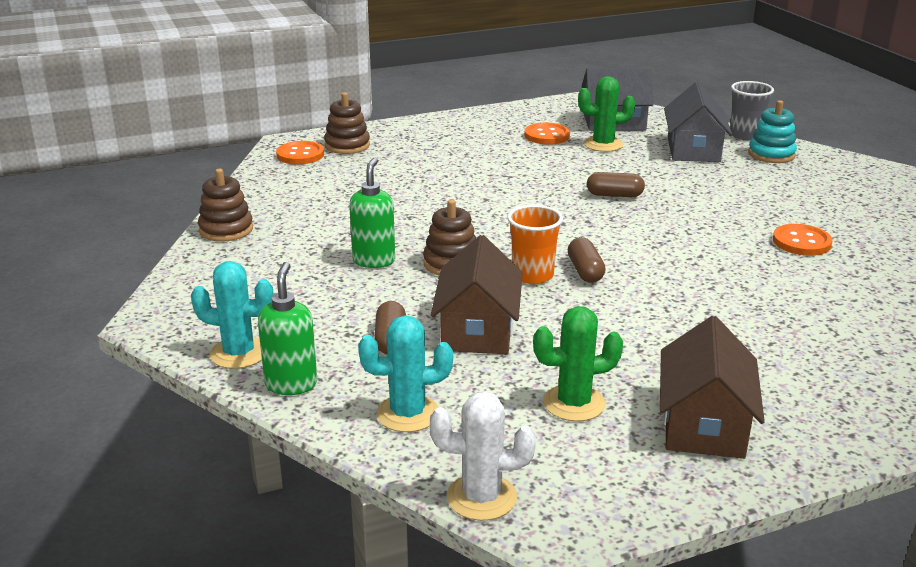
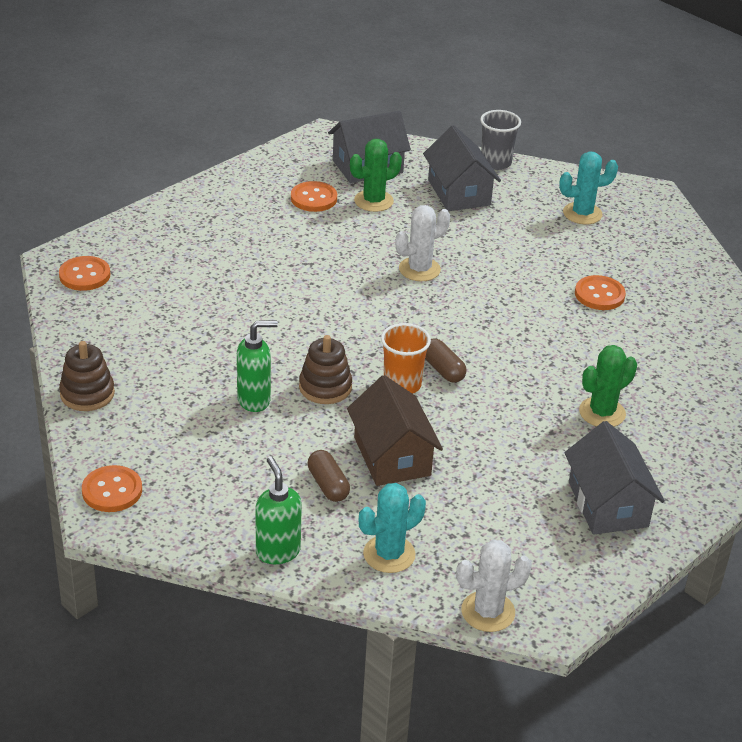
camera: 25 degrees left, 10 degrees up
turquoise cactus [191,261,274,369] -> turquoise cactus moved to [559,151,618,224]
brown stacking toy [324,92,370,154] -> none
green soap dispenser [349,158,395,268] -> green soap dispenser turned 90 degrees clockwise [237,321,278,412]
green cactus [533,306,623,421] -> green cactus moved to [579,345,637,427]
brown capsule [587,172,645,197] -> white cactus [395,205,450,281]
brown house [660,316,765,459] -> grey house [564,421,665,535]
turquoise stacking toy [748,100,797,163] -> none
none -> orange button [82,465,142,512]

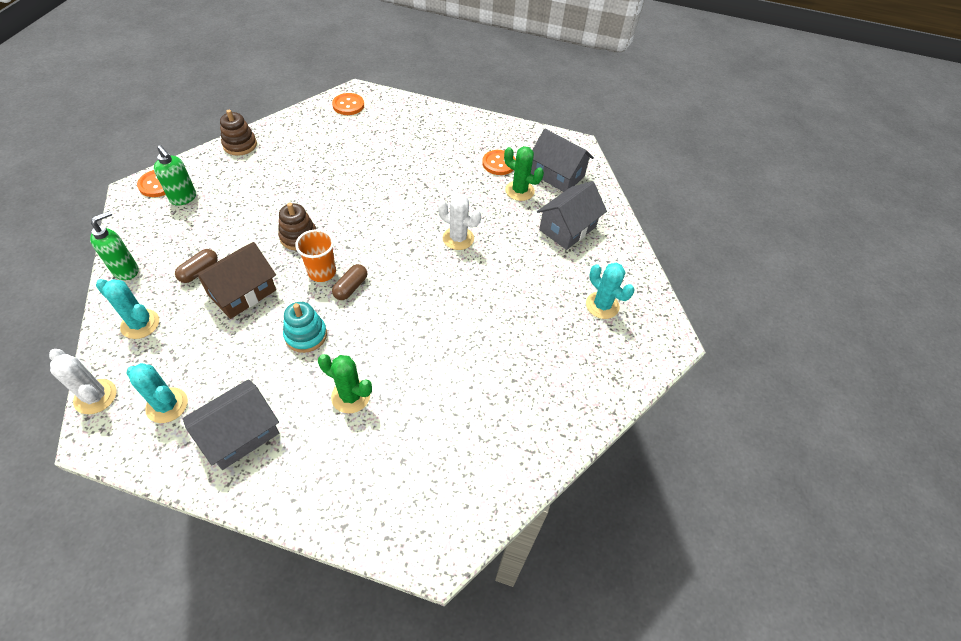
camera: 60 degrees right, 15 degrees up
green soap dispenser [237,321,278,412] -> green soap dispenser moved to [154,145,196,206]
grey cup [480,110,521,170] -> none
orange button [575,275,626,310] -> none
none -> turquoise cactus [126,363,188,423]
none -> turquoise stacking toy [283,302,327,353]

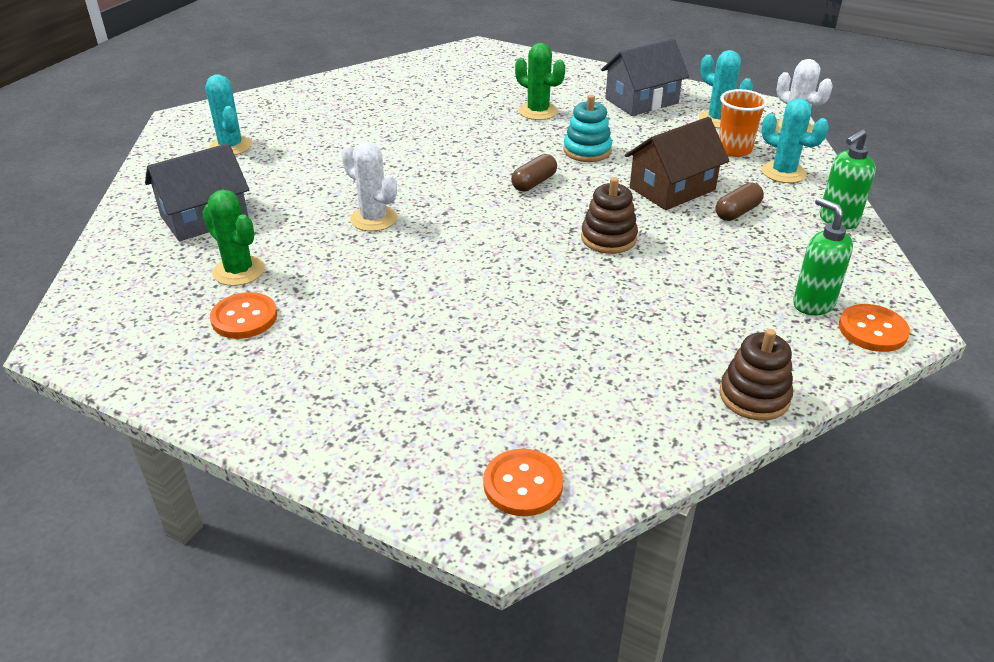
camera: 165 degrees left, 15 degrees down
orange cup [295,229,336,282] -> orange cup moved to [719,89,768,157]
grey house [531,129,594,192] -> none

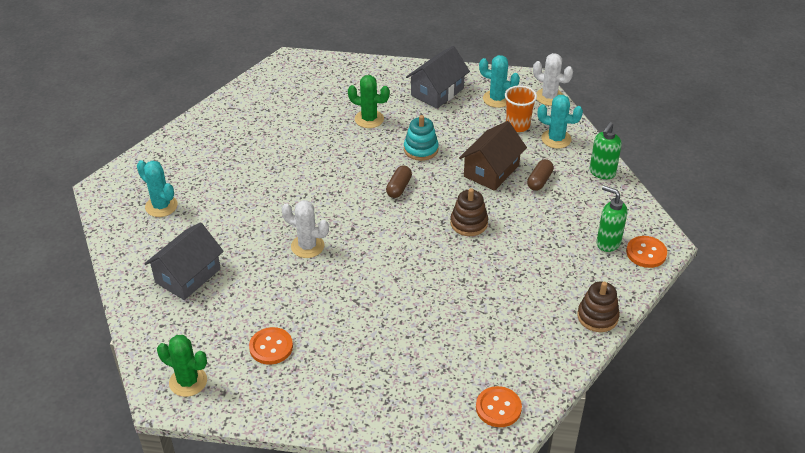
camera: 20 degrees left, 5 degrees up
green cactus [202,189,265,286] -> green cactus moved to [157,335,207,397]

